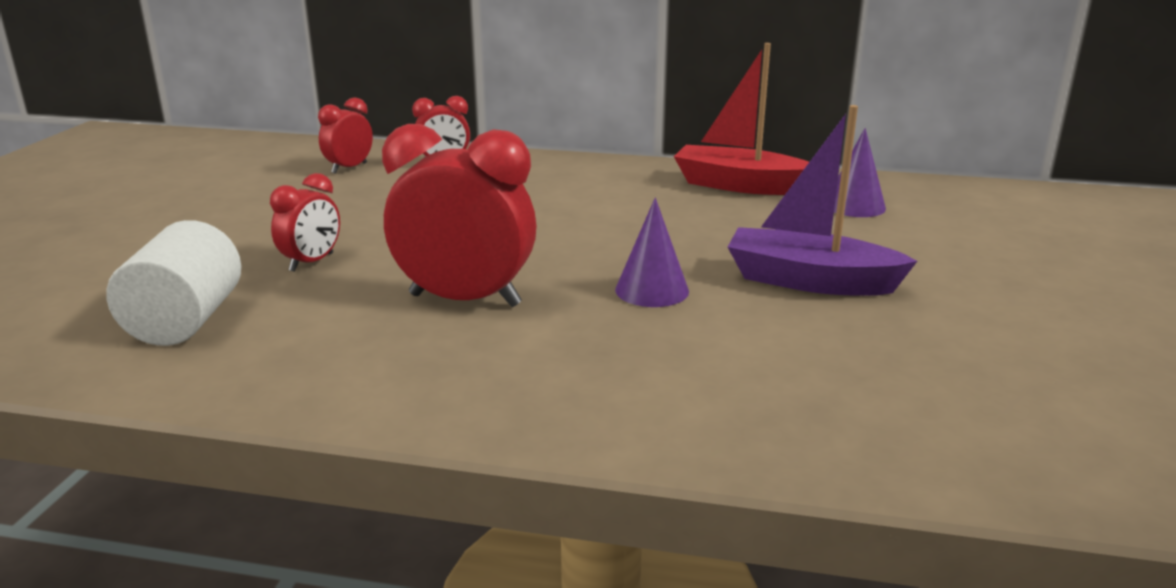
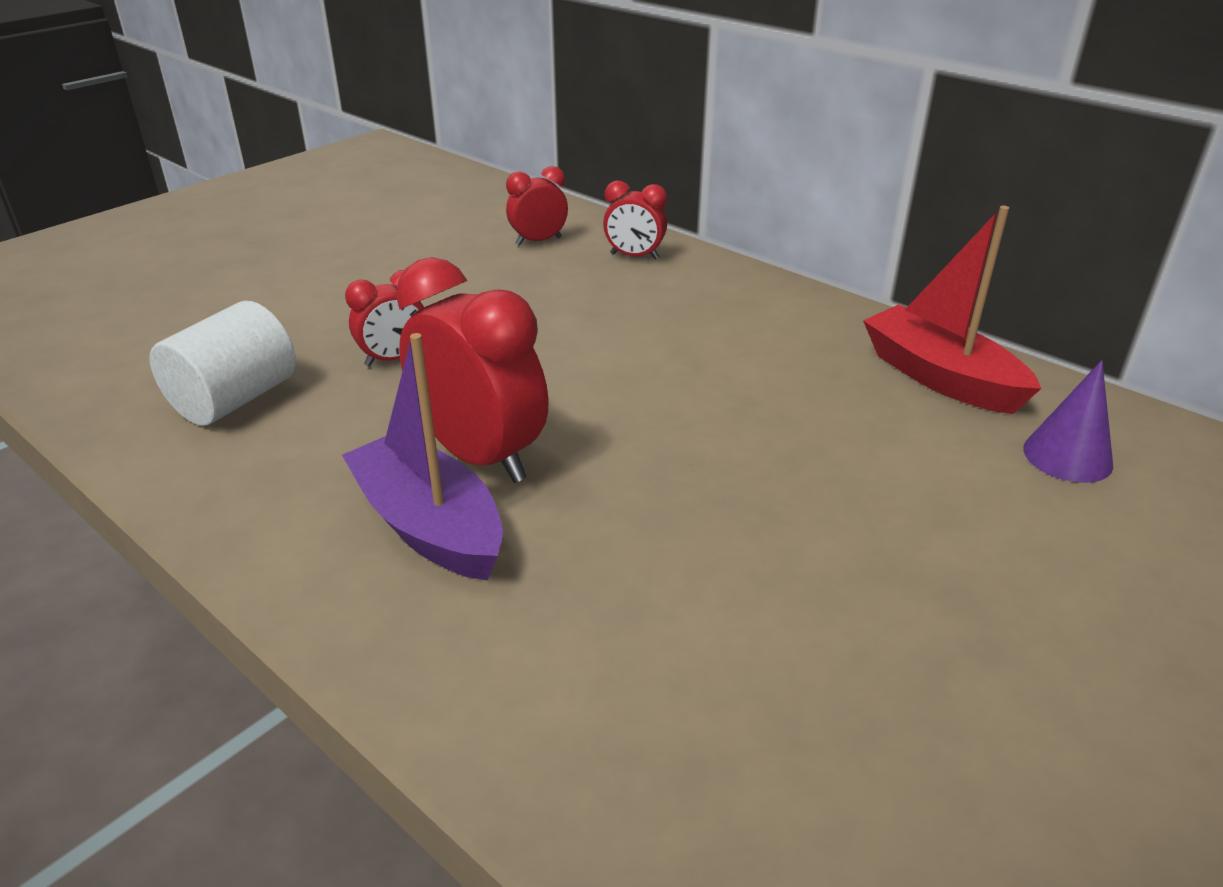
camera: 30 degrees right, 10 degrees up
purple cone [615,198,689,307] -> none
purple boat [728,105,917,296] -> purple boat moved to [342,333,503,580]

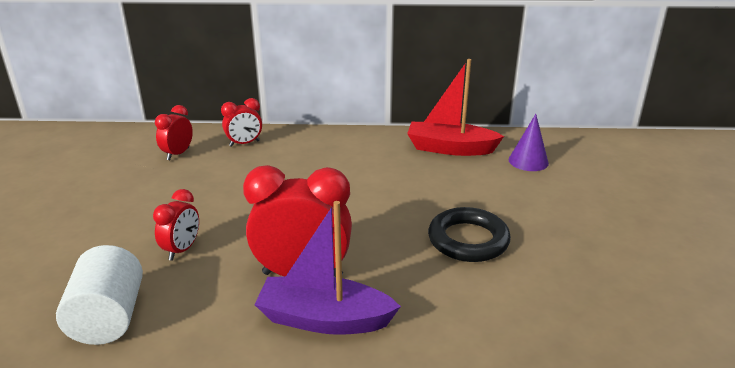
camera: 40 degrees left, 5 degrees down
none -> black ring [428,207,511,262]

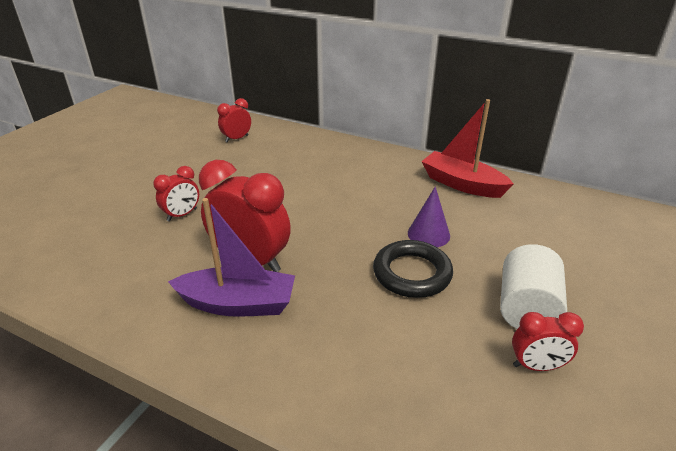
camera: 25 degrees right, 5 degrees up
white cylinder [56,245,143,345] -> white cylinder moved to [500,244,567,329]
red clock [221,98,262,147] -> red clock moved to [512,312,584,371]
purple boat [254,201,401,335] -> purple boat turned 150 degrees clockwise [168,198,295,317]
purple cone [509,114,549,171] -> purple cone moved to [408,186,450,247]

